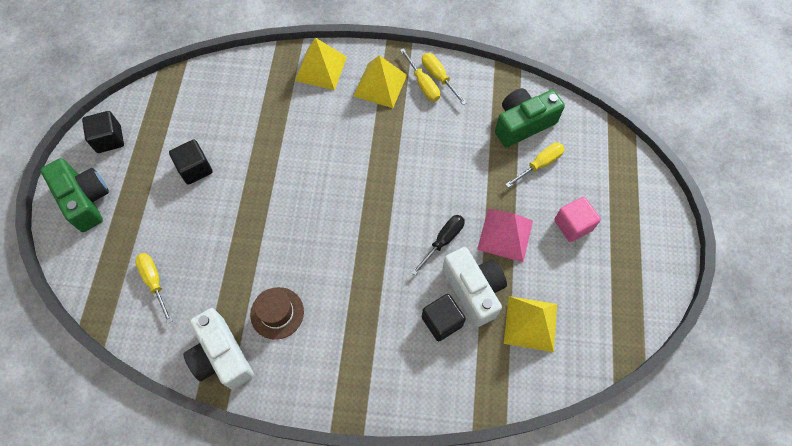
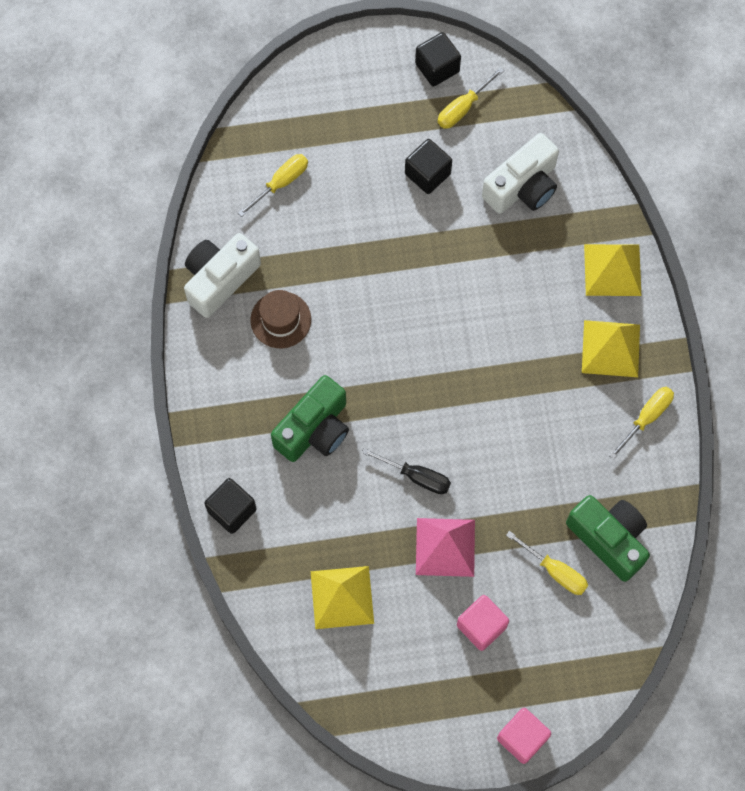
camera: 75 degrees right, 5 degrees up
green camera [40,158,109,232] -> green camera moved to [271,375,349,462]
yellow screwdriver [400,48,440,102] -> yellow screwdriver moved to [438,67,504,129]
black cube [422,294,466,341] -> black cube moved to [204,478,257,534]
white camera [443,247,507,327] -> white camera moved to [482,133,559,214]
none -> pink cube [497,708,551,764]

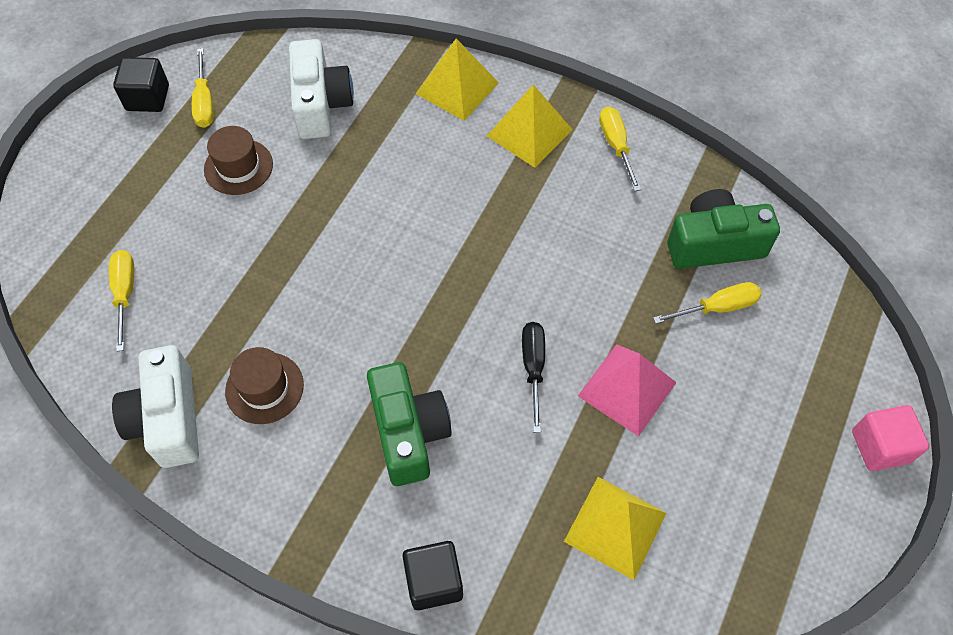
camera: 55 degrees left, 10 degrees down
black screwdriver [362,448,451,494] -> black screwdriver turned 60 degrees counterclockwise [522,322,545,433]
black cube [405,139,452,194] -> brown hat [204,126,273,195]
pink cube [457,595,509,651] -> none

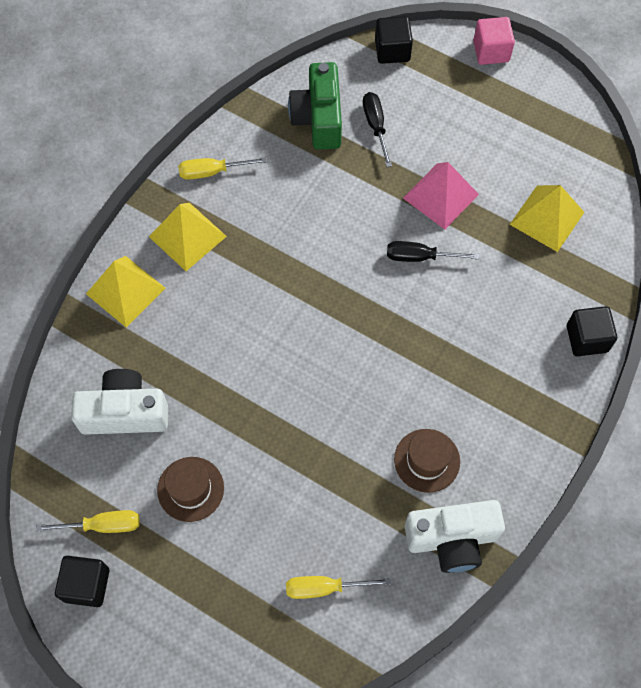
camera: 85 degrees left, 5 degrees up
green camera [367,362,452,486] -> none
yellow screwdriver [653,282,762,324] -> black screwdriver [363,92,392,167]
none -> black cube [375,16,413,64]

